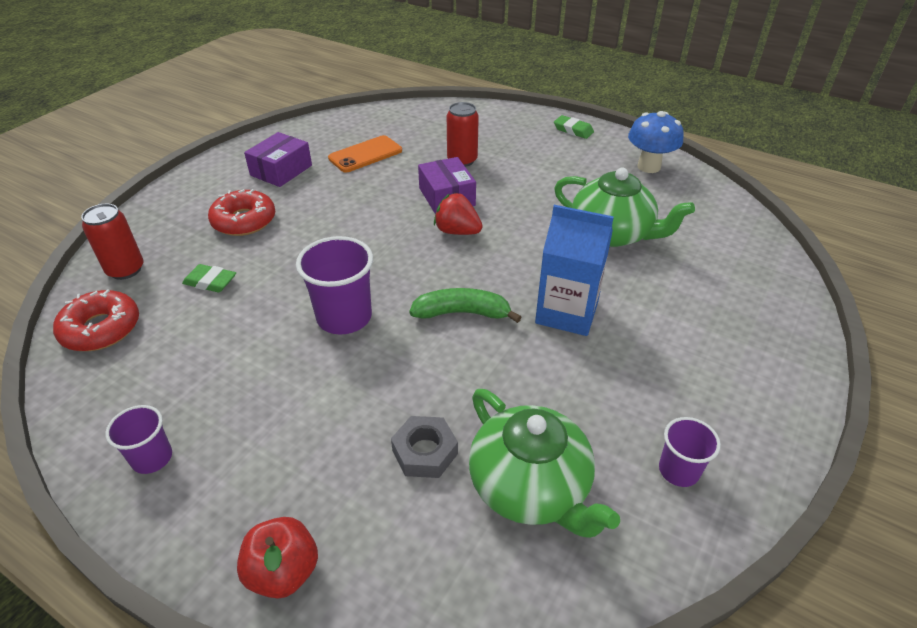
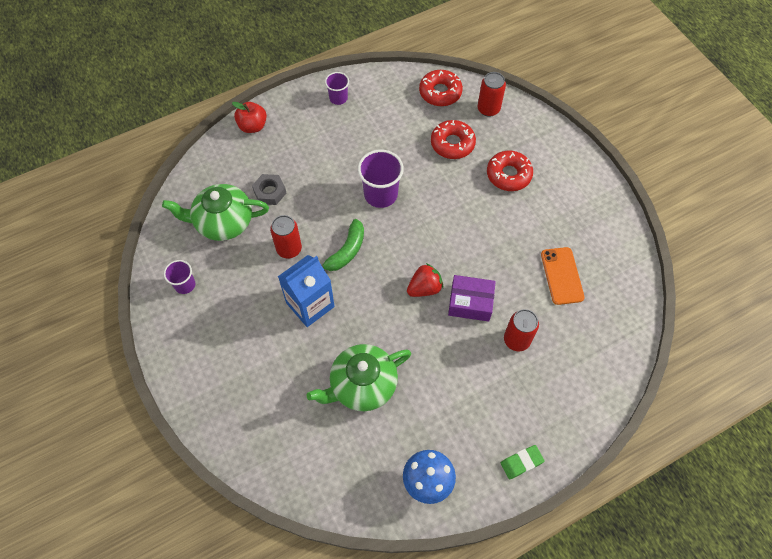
camera: 120 degrees right, 20 degrees up
green eraser [182,264,236,292] -> red donut [431,120,476,159]
purple box [244,132,312,187] -> none
none -> red can [270,215,302,258]

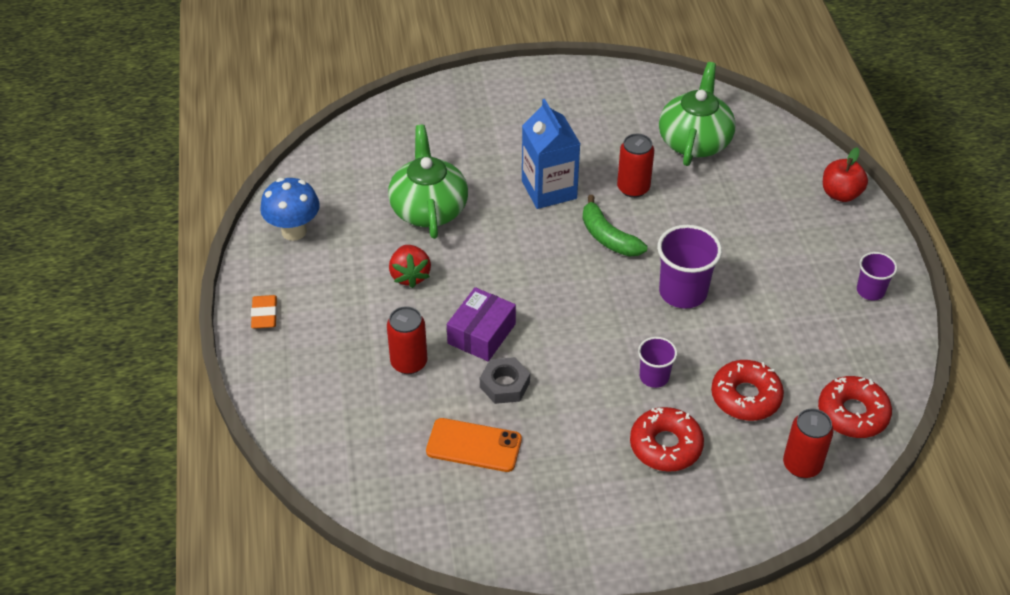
camera: 110 degrees right, 15 degrees down
purple cup [164,260,195,294] -> purple cup moved to [638,337,677,388]
grey nut [252,174,286,205] -> grey nut moved to [480,357,530,404]
red strawberry [407,263,443,297] -> red strawberry moved to [389,245,431,288]
green eraser [501,445,545,479] -> orange eraser [251,295,277,329]

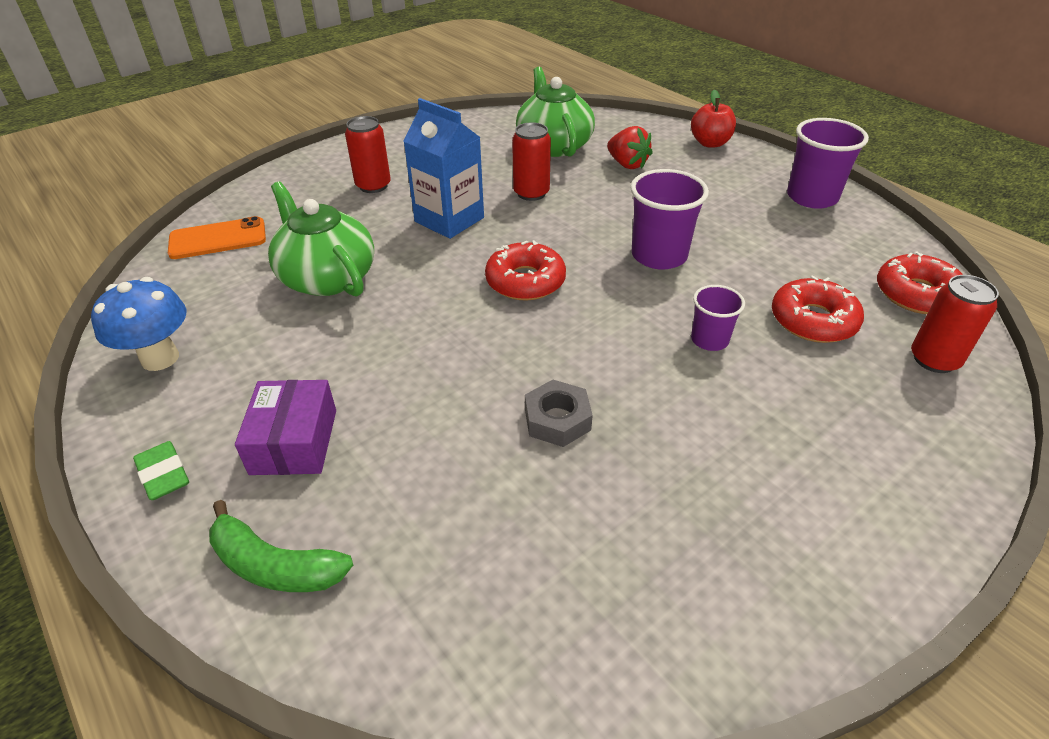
camera: 30 degrees left, 5 degrees down
orange eraser [251,295,277,329] -> green eraser [133,441,189,500]
red can [387,306,427,374] -> red can moved to [345,116,391,193]
red strawberry [389,245,431,288] -> red strawberry moved to [607,126,653,169]
orange phone [426,418,522,472] -> orange phone moved to [168,216,266,259]
purple box [447,287,516,361] -> purple box moved to [235,380,336,475]
green banana [583,195,647,256] -> green banana moved to [209,500,353,592]
red donut [630,407,704,472] -> red donut moved to [485,240,566,300]
purple cup [857,252,897,300] -> purple cup [787,118,869,209], size x1.71

